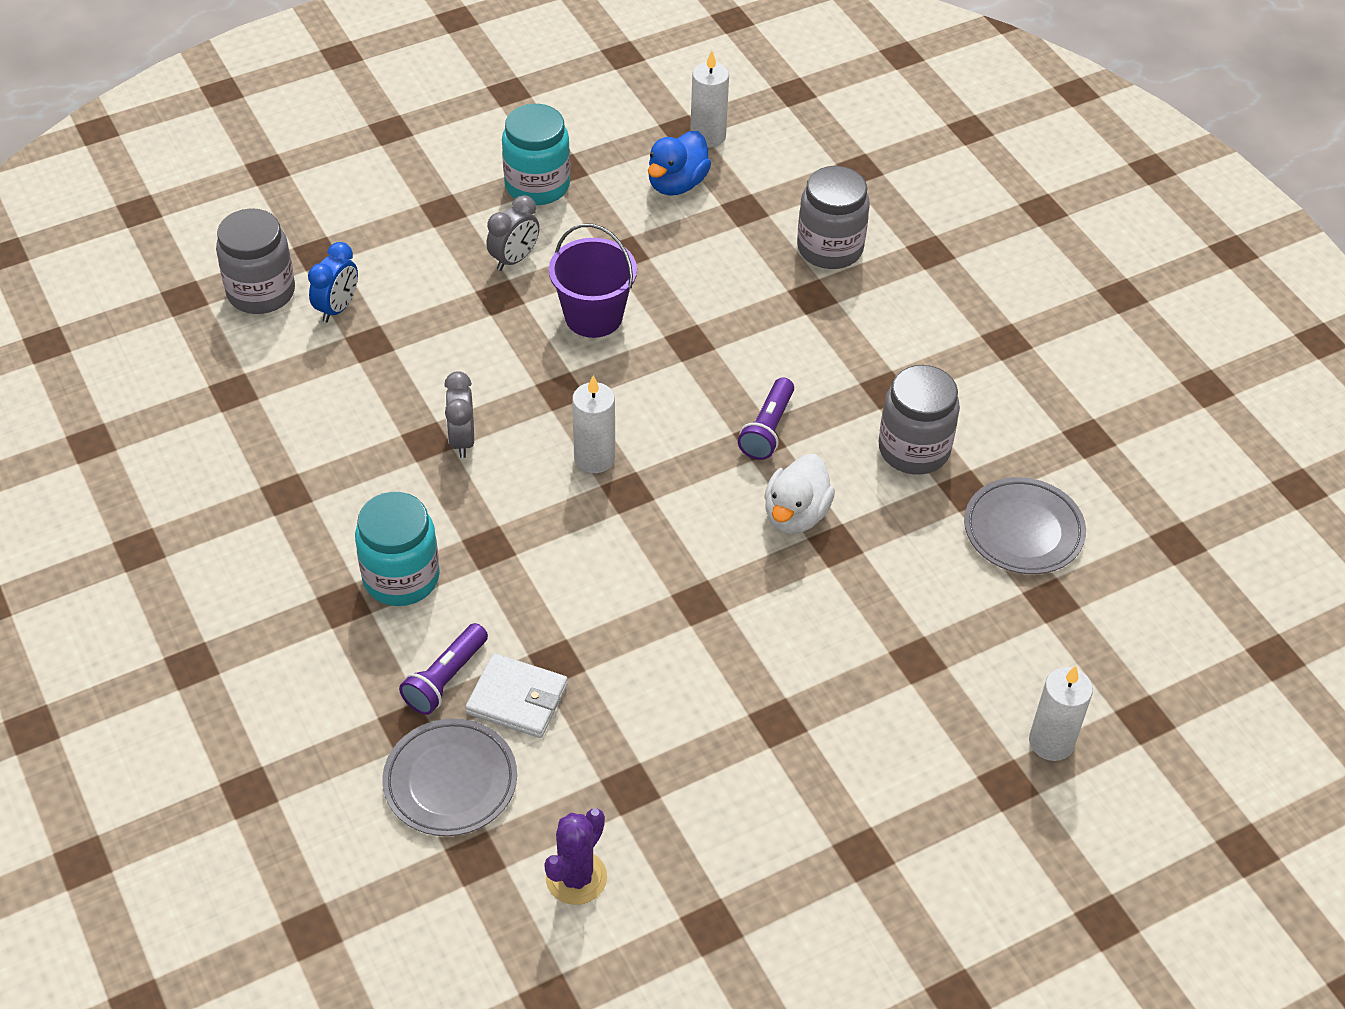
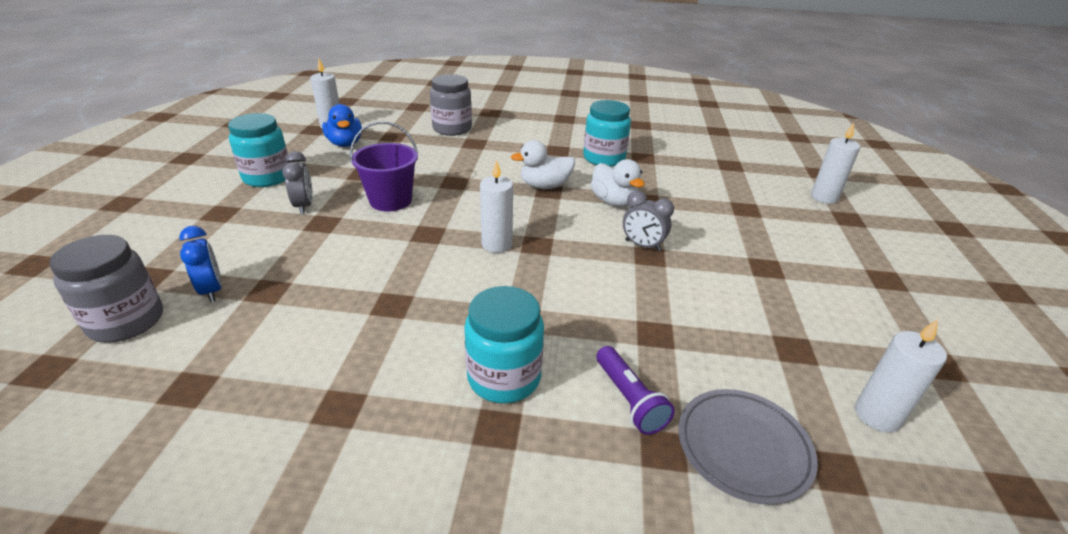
camera: 55 degrees left, 15 degrees down
grey clock [444,371,474,458] -> grey clock moved to [623,191,674,251]
white wallet [465,653,568,738] -> none
purple cactus [544,808,607,905] -> white candle [855,319,947,433]
purple flashlight [738,377,794,460] -> white duck [511,140,575,189]
grey jar [879,365,960,475] -> turquoise jar [583,100,631,167]
grey plate [964,477,1086,574] -> none

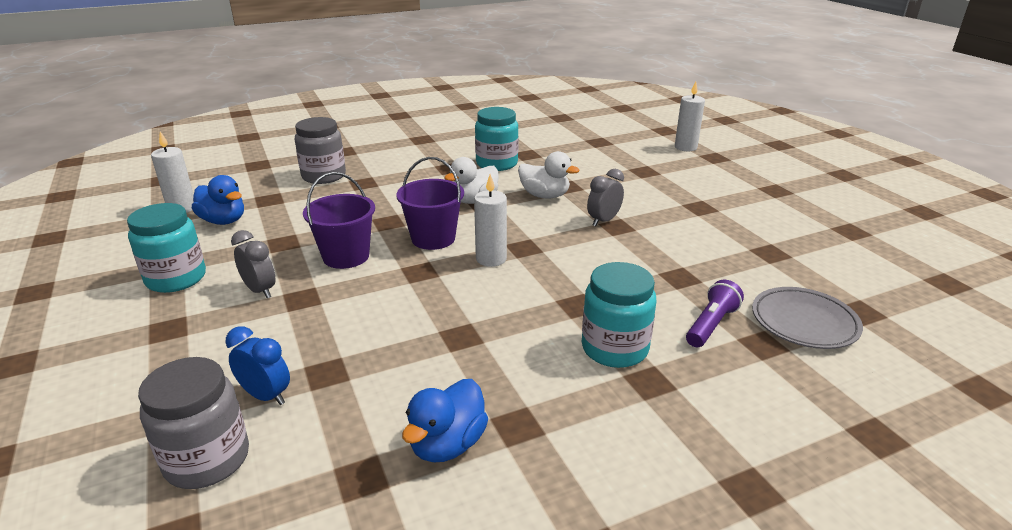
camera: 30 degrees left, 5 degrees down
purple flashlight [596,346,675,435] -> purple flashlight turned 90 degrees counterclockwise [686,280,744,347]
grey clock [623,191,674,251] -> grey clock turned 135 degrees clockwise [587,169,624,226]
white candle [855,319,947,433] -> none
none -> purple bucket [396,157,464,250]
none -> blue duck [402,379,488,462]

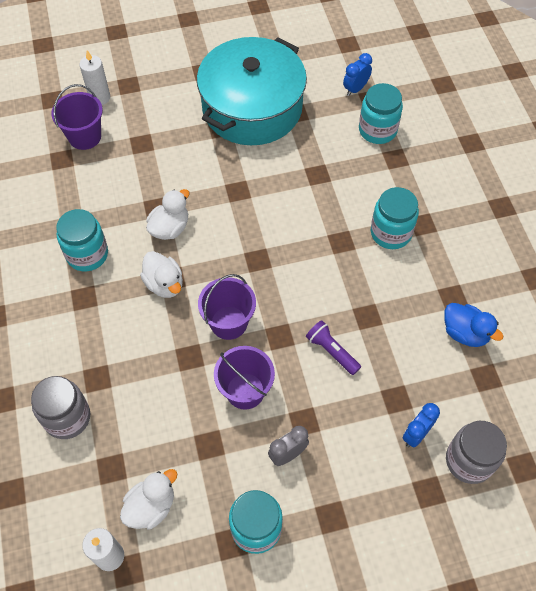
camera: 80 degrees left, 30 degrees up
blue duck [192,175,244,225] -> white duck [120,469,177,530]
white candle [474,174,507,267] -> none
grey clock [587,169,624,226] -> none
purple flashlight [686,280,744,347] -> purple flashlight moved to [306,320,361,375]
grey plate [752,287,863,349] -> turquoise jar [359,83,403,144]
none -> purple bucket [51,84,103,150]
none -> turquoise pot [197,37,307,145]
none -> blue clock [343,53,372,96]

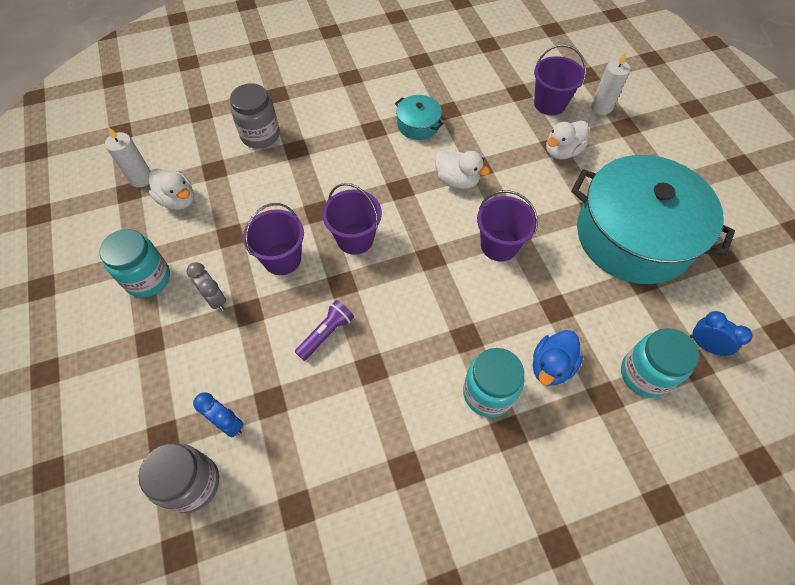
camera: 85 degrees right, 0 degrees up
turquoise jar [56,209,108,271] -> turquoise pot [395,95,444,140]
white duck [140,251,183,298] -> white duck moved to [546,121,589,159]
blue duck [444,303,503,347] -> blue duck moved to [533,330,583,386]
none -> purple bucket [477,190,538,261]

